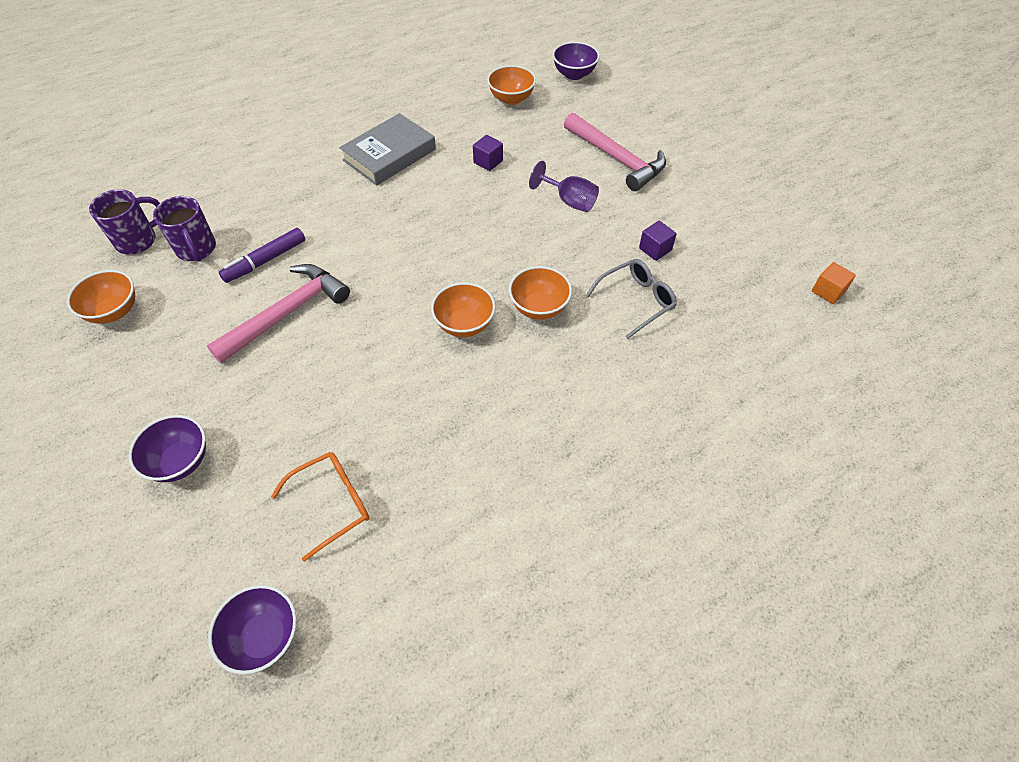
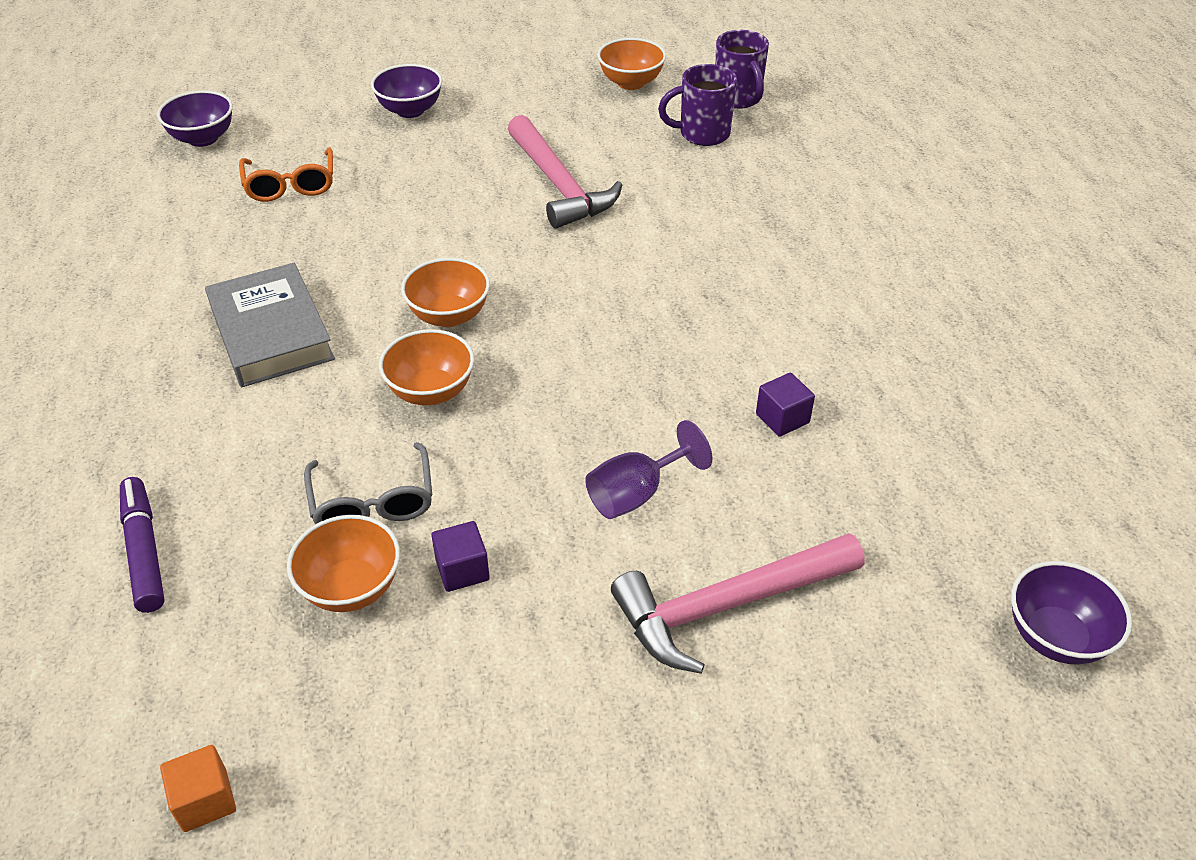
camera: 110 degrees right, 10 degrees down
purple marker [219,228,305,283] -> purple marker moved to [120,477,165,613]
grey book [339,113,436,186] -> grey book moved to [205,263,335,387]
orange bowl [487,65,536,105] -> orange bowl moved to [287,515,400,612]

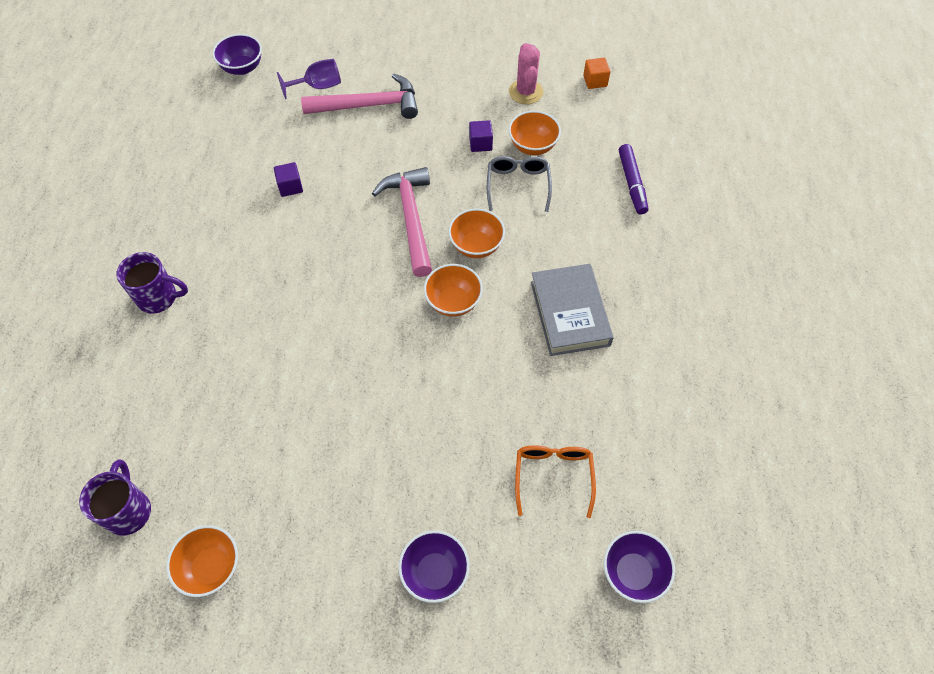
camera: 165 degrees left, 15 degrees up
pink hammer [508,115,622,229] -> pink hammer moved to [372,167,432,277]
purple goblet [585,420,713,519] -> purple goblet moved to [277,59,341,99]
purple mug [658,64,737,146] -> purple mug moved to [116,252,188,314]
none -> pink cactus [509,43,543,104]

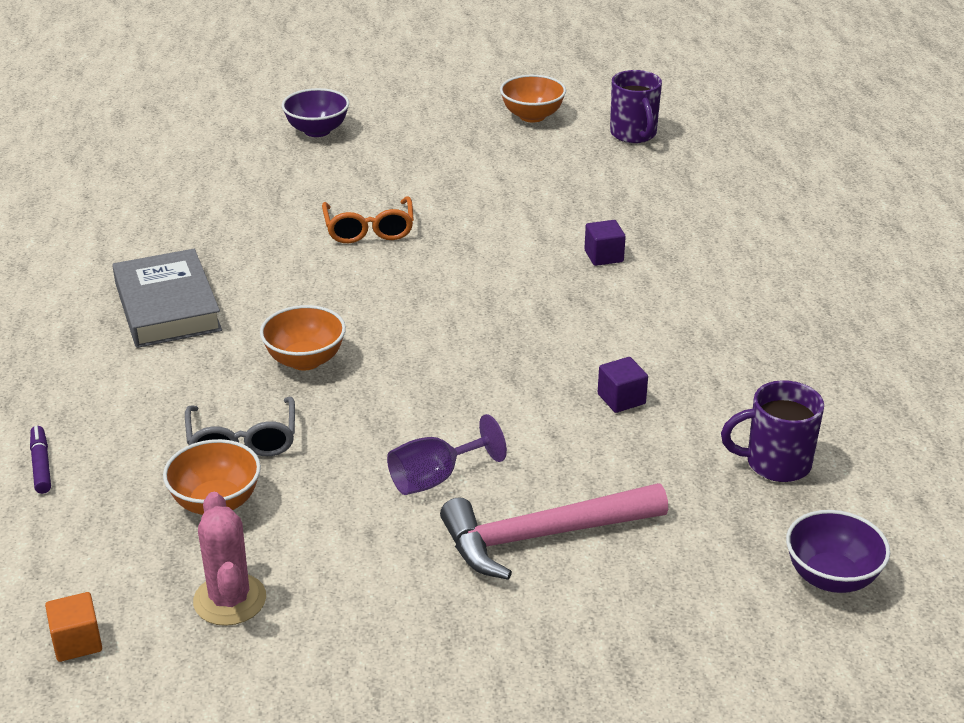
camera: 170 degrees right, 25 degrees down
purple mug [116,252,188,314] -> purple mug moved to [721,380,824,482]
purple goblet [277,59,341,99] -> purple goblet moved to [387,414,507,495]
pink hammer [372,167,432,277] -> none
orange bowl [424,264,483,317] -> none
purple cube [469,120,493,152] -> purple cube moved to [584,220,626,266]
orange glasses [515,445,596,518] -> orange glasses moved to [322,196,414,243]
purple bowl [604,531,675,603] -> none
purple marker [619,144,648,214] -> purple marker [30,426,51,494], size x0.66

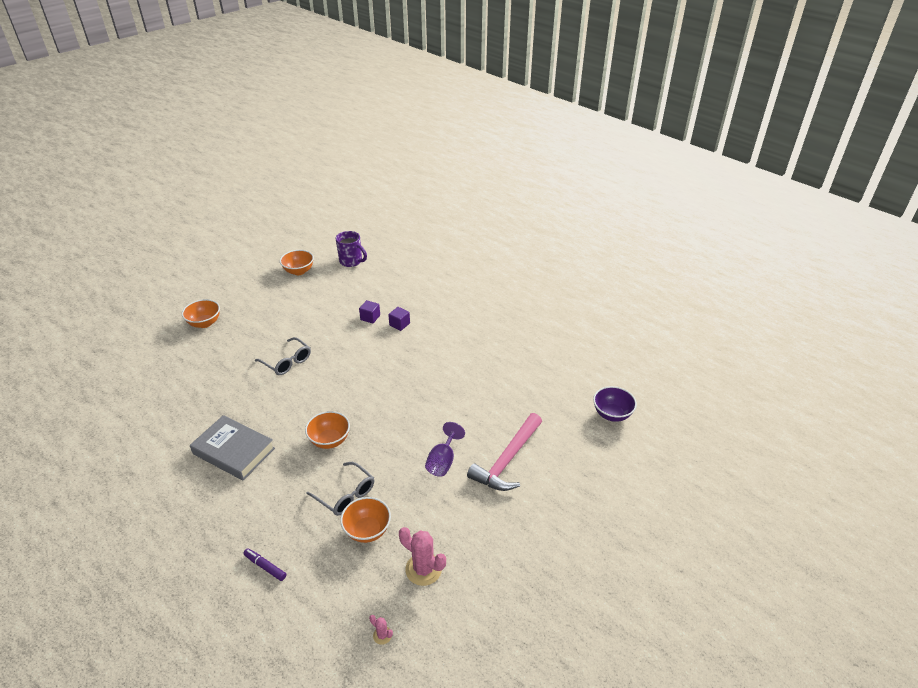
camera: 40 degrees left, 5 degrees up
orange cube [45,592,102,662] -> pink cactus [369,615,393,645]
purple bowl [282,88,349,137] -> orange bowl [182,299,220,328]
orange glasses [322,196,414,243] -> grey glasses [255,337,311,375]
purple cube [598,357,648,413] -> purple cube moved to [359,300,380,324]
purple mug [721,380,824,482] -> none

